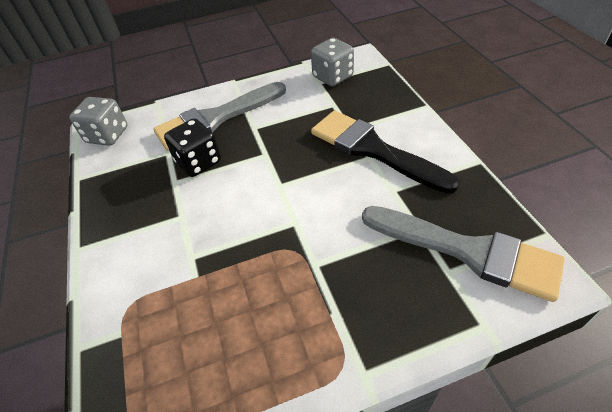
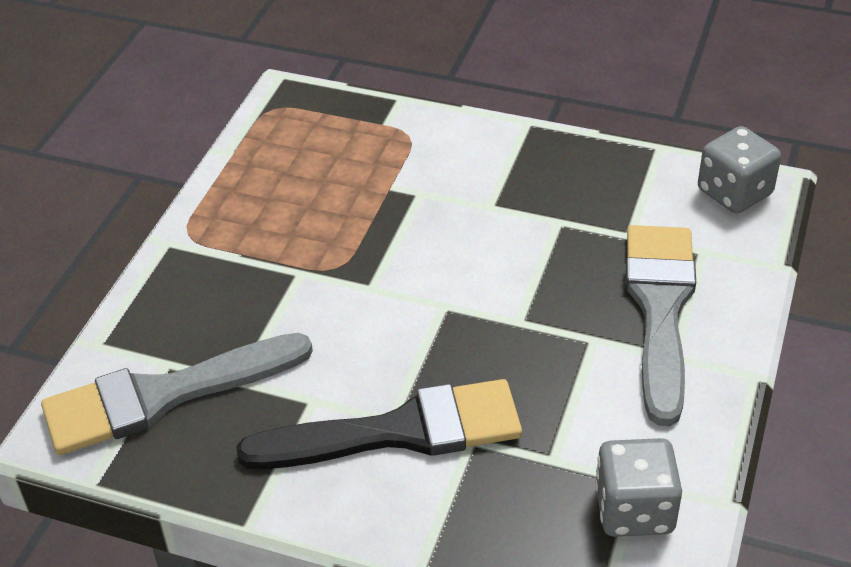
camera: 125 degrees right, 5 degrees down
black dice [164,118,221,177] -> none

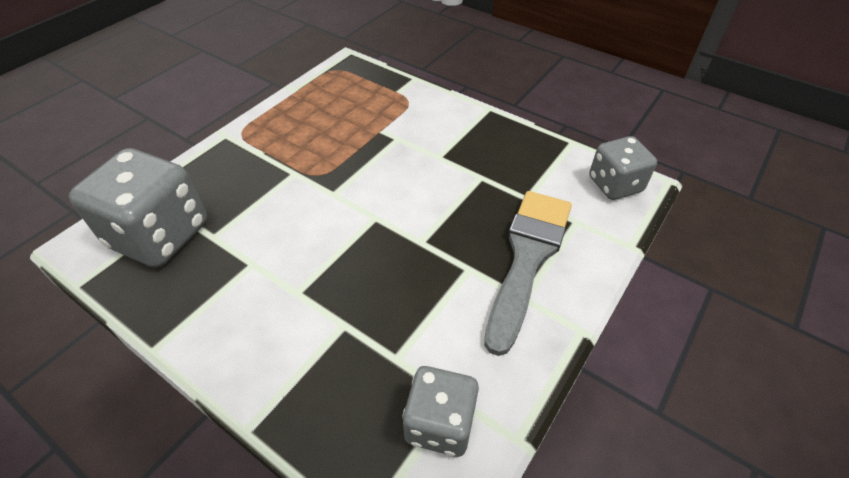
camera: 15 degrees right, 5 degrees up
grey brush [41,333,313,455] -> grey dice [69,148,207,267]
black brush [236,379,522,470] -> none

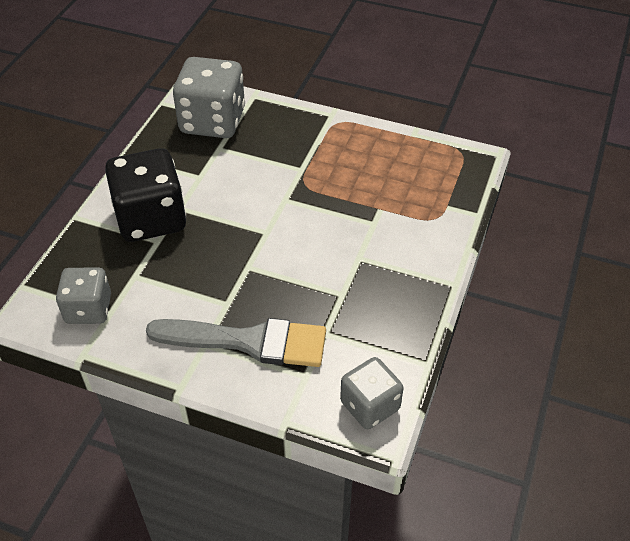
camera: 75 degrees right, 0 degrees up
none -> black dice [105,148,186,242]

